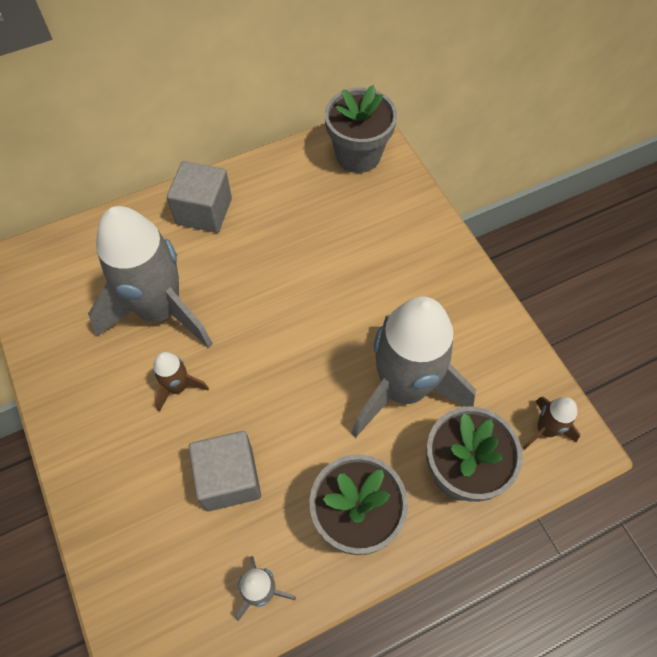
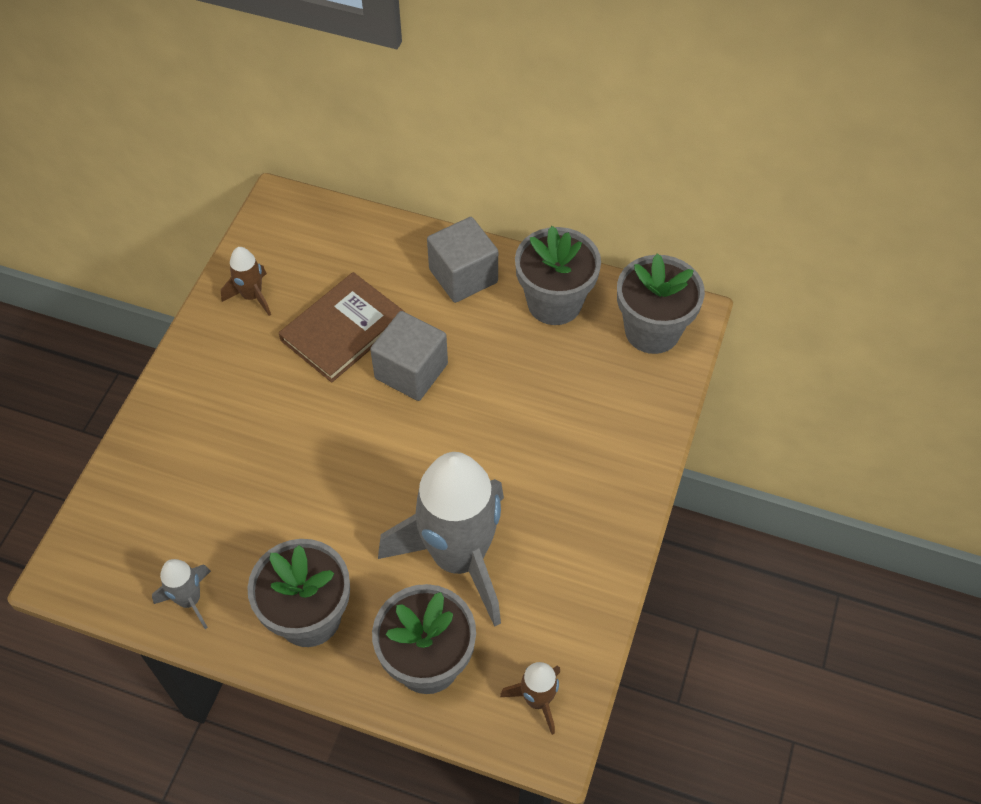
camera: 45 degrees right, 5 degrees down
grey rocket [88,206,213,348] -> brown book [279,272,405,383]
brown rocket [153,352,209,412] -> brown rocket moved to [221,247,271,316]
grey cube [189,431,261,511] -> grey cube moved to [370,311,448,401]
none -> grey flower pot [515,226,601,325]

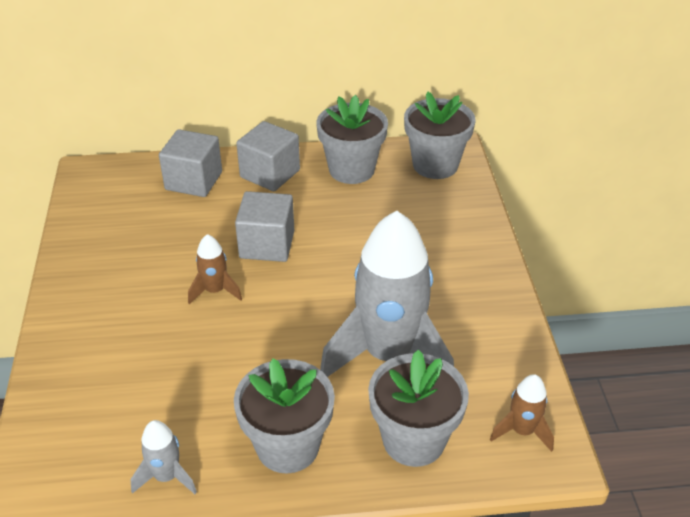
camera: 25 degrees left, 15 degrees down
brown rocket [221,247,271,316] -> brown rocket moved to [188,234,242,305]
brown book [279,272,405,383] -> none
none -> grey cube [159,129,222,197]

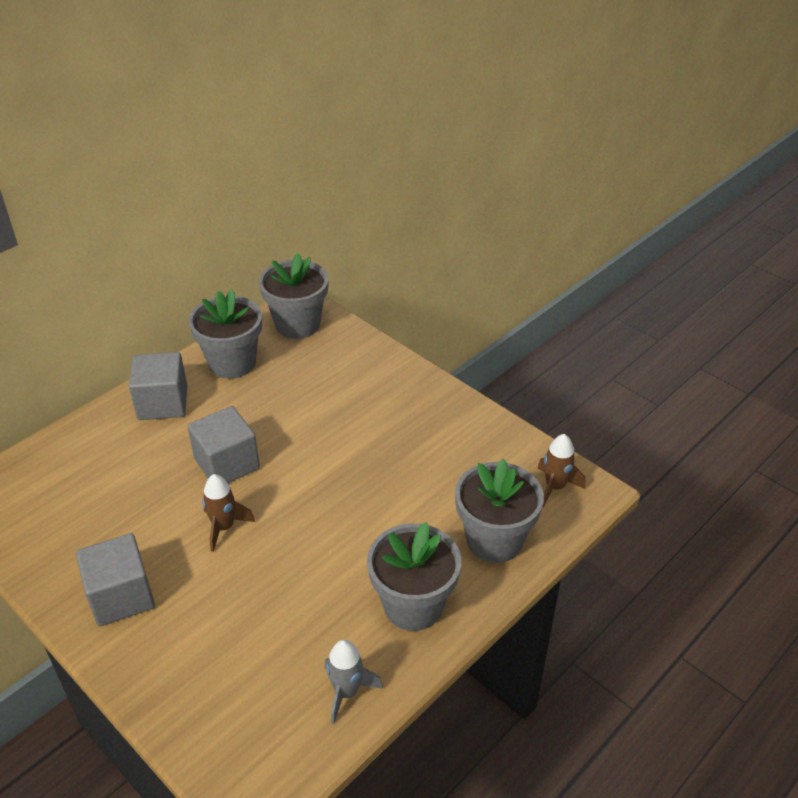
camera: 40 degrees left, 0 degrees up
grey cube [159,129,222,197] -> grey cube moved to [76,533,155,626]
grey rocket [320,211,454,377] -> none

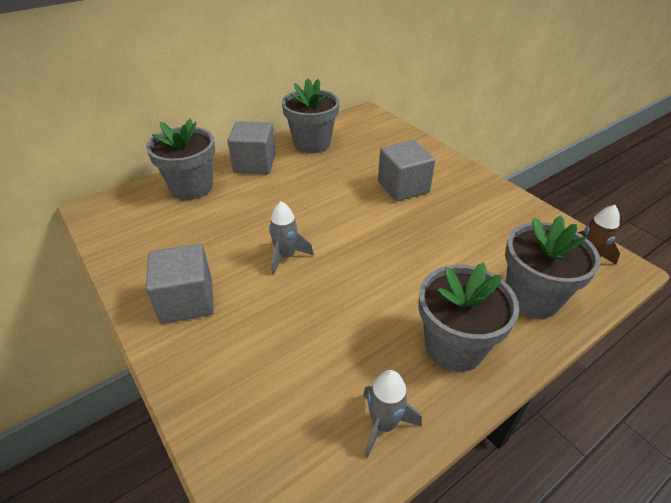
camera: 10 degrees right, 0 degrees up
grey cube [187,406,260,483] -> grey cube moved to [378,140,435,201]
brown rocket [202,474,255,552] -> grey rocket [269,201,314,275]
grey flower pot [259,253,329,339] -> grey flower pot moved to [146,119,215,200]

